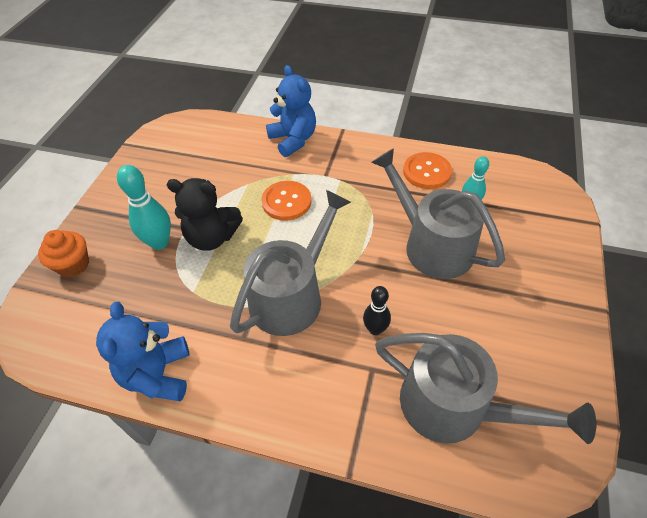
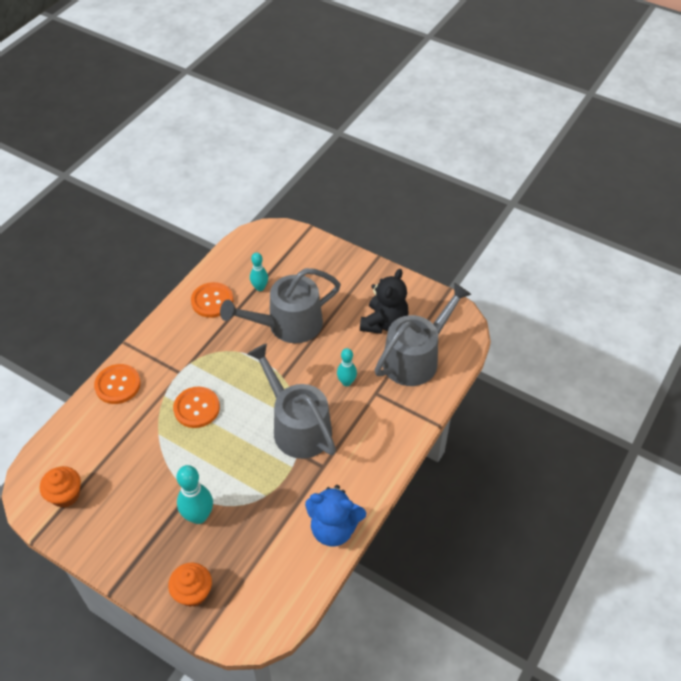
camera: 75 degrees left, 0 degrees up
black teddy bear [166,178,243,251] -> black teddy bear moved to [360,269,409,334]
blue teddy bear [266,65,316,157] -> orange button [94,364,141,404]
black bowling pin [363,286,391,335] -> turquoise bowling pin [337,348,357,386]
none -> orange cupcake [40,466,81,508]

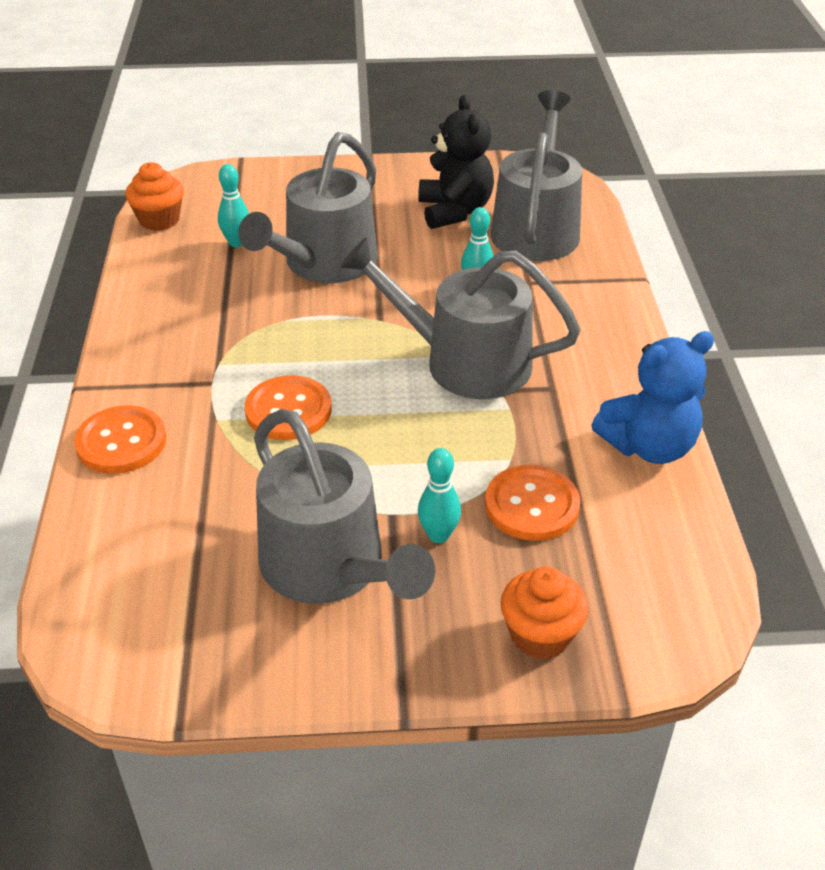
camera: 35 degrees left, 10 degrees down
orange cupcake [40,466,81,508] -> orange cupcake moved to [125,162,184,231]
turquoise bowling pin [177,465,213,524] -> turquoise bowling pin [418,448,461,543], size x0.63
orange button [191,282,233,318] -> orange button moved to [485,465,580,541]
none -> grey watering can [254,409,435,604]

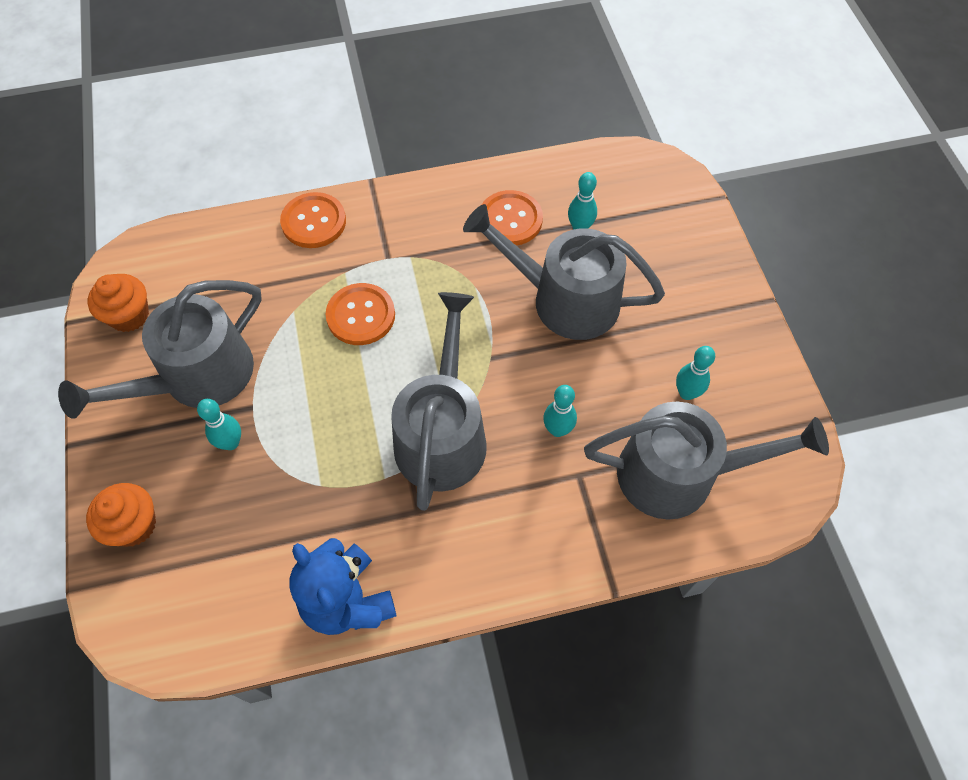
camera: 80 degrees right, 20 degrees up
orange cupcake [125,162,184,231] -> orange cupcake moved to [88,274,149,332]
black teddy bear [418,95,494,229] -> turquoise bowling pin [676,346,715,400]
orange button [485,465,580,541] -> orange button moved to [482,190,543,246]

